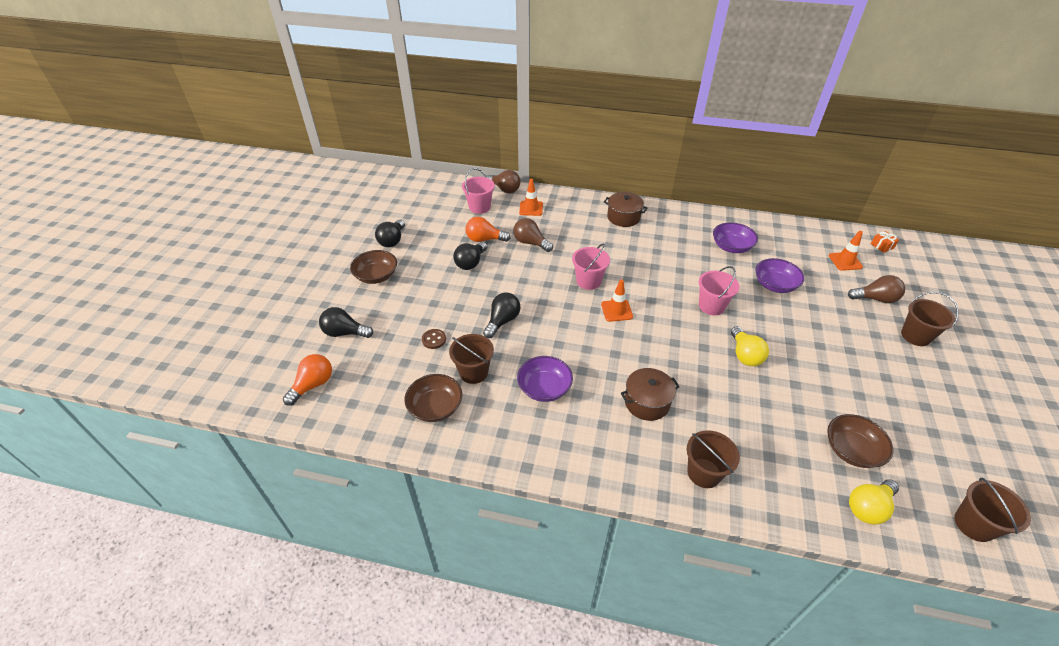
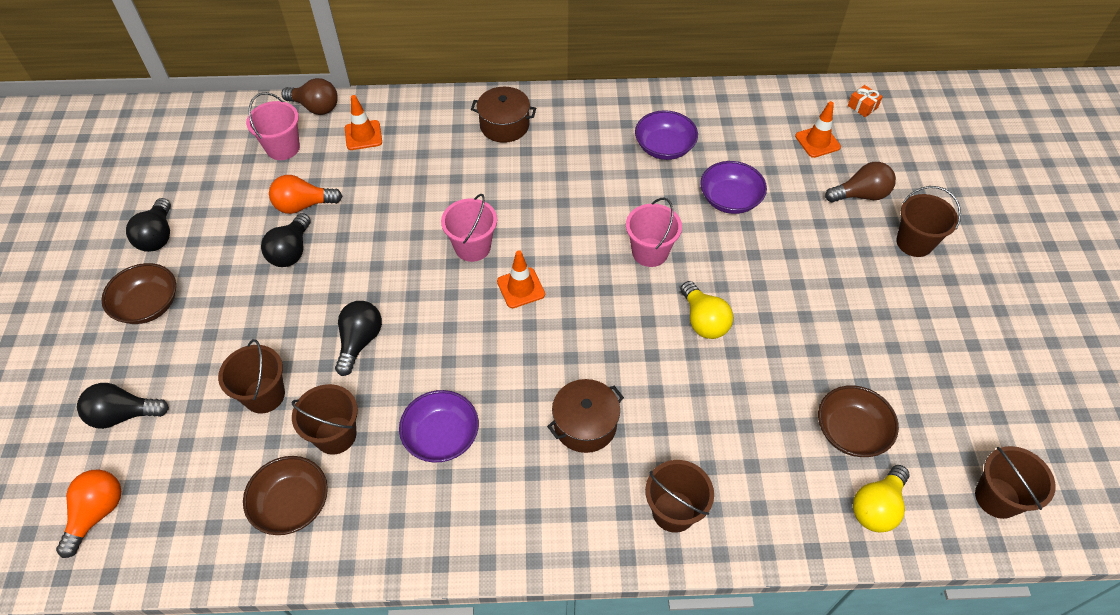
camera: 15 degrees left, 10 degrees up
brown button [422,329,446,349] -> brown bucket [218,339,285,413]
brown light bulb [513,218,553,252] -> none

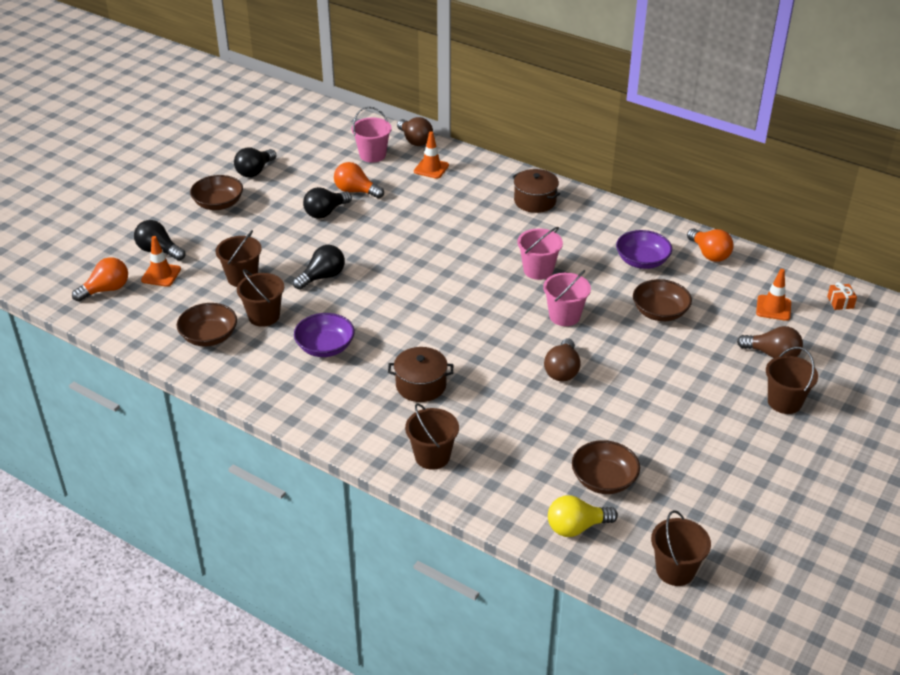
camera: 35 degrees right, 15 degrees down
pink bucket [441,194,497,262] -> pink bucket moved to [518,227,563,280]
orange traffic cone [497,250,545,308] -> orange traffic cone moved to [141,236,181,287]
yellow light bulb [680,281,733,339] -> brown light bulb [544,338,581,382]
purple bowl [700,161,767,214] -> brown bowl [633,279,692,321]
none -> orange light bulb [687,229,734,262]

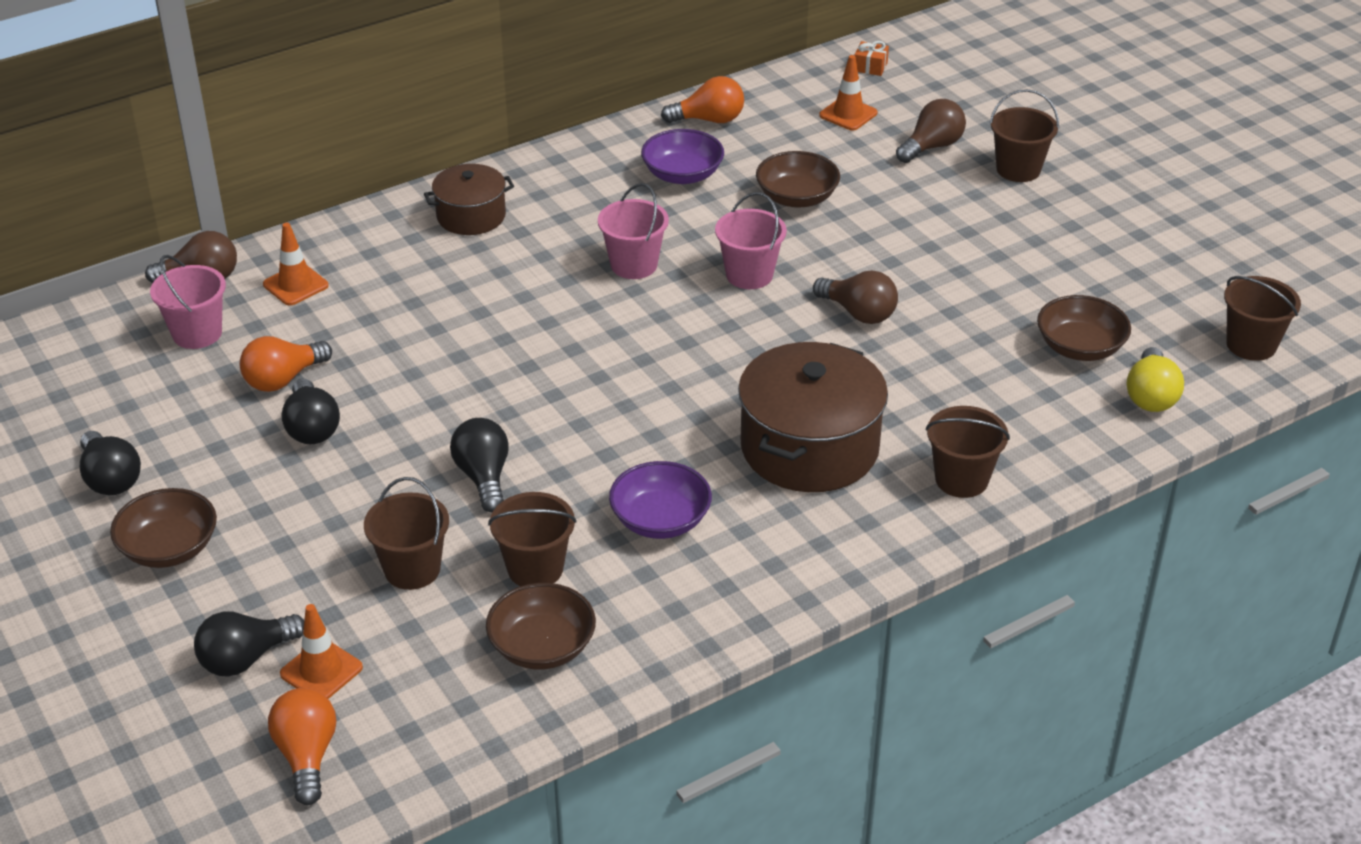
camera: 65 degrees left, 0 degrees up
brown pot [388,347,453,402] -> brown pot [738,342,888,492], size x1.74

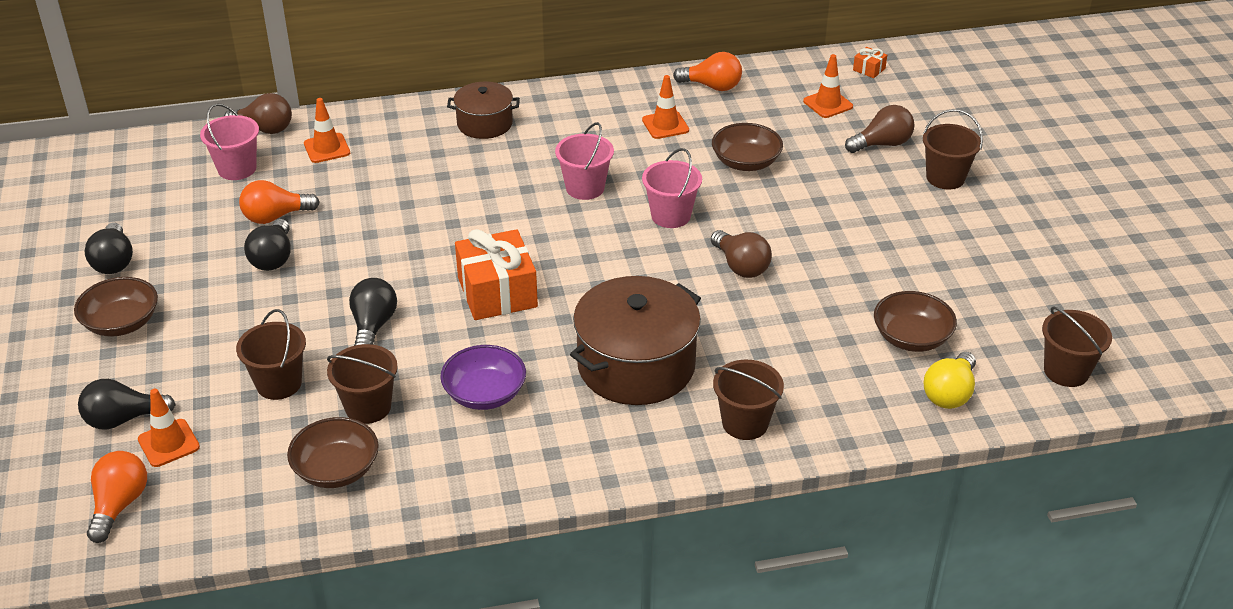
camera: 20 degrees right, 0 degrees up
purple bowl [641,129,724,184] -> orange traffic cone [642,75,689,139]
none -> orange gift [455,229,538,320]

